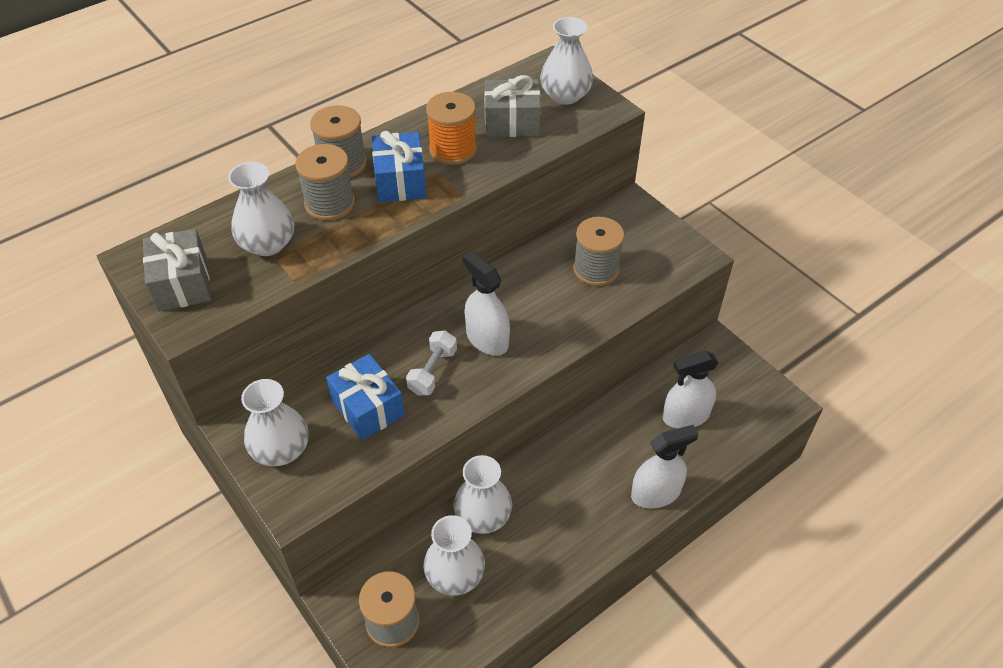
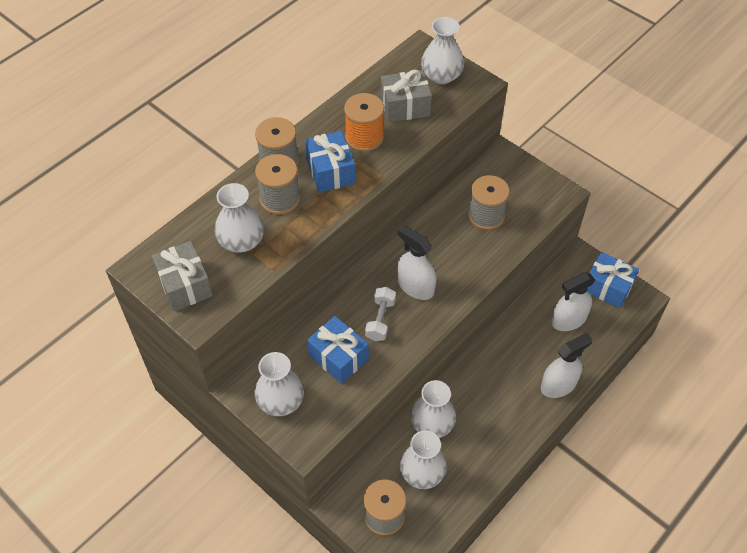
camera: 10 degrees left, 5 degrees up
none -> blue gift [587,252,639,308]

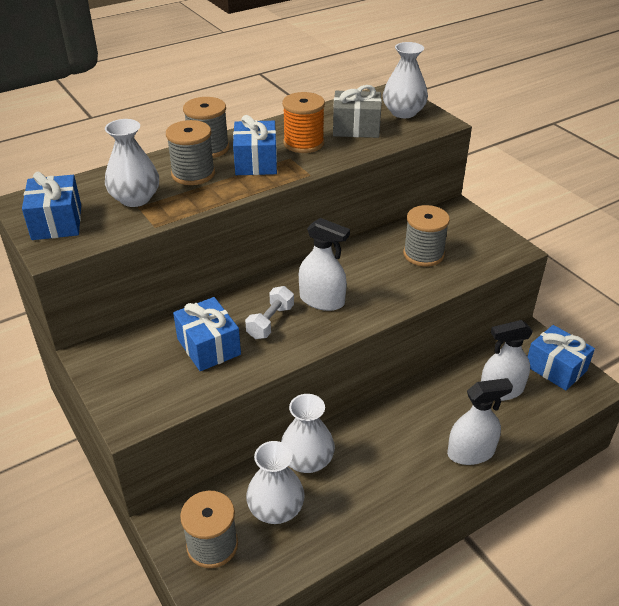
camera: 15 degrees right, 15 degrees down
grey gift [152,241,213,311] -> blue gift [22,172,81,240]
white vase [254,352,304,416] -> none
white spray bottle [397,225,437,300] -> white spray bottle turned 150 degrees clockwise [299,218,350,311]

